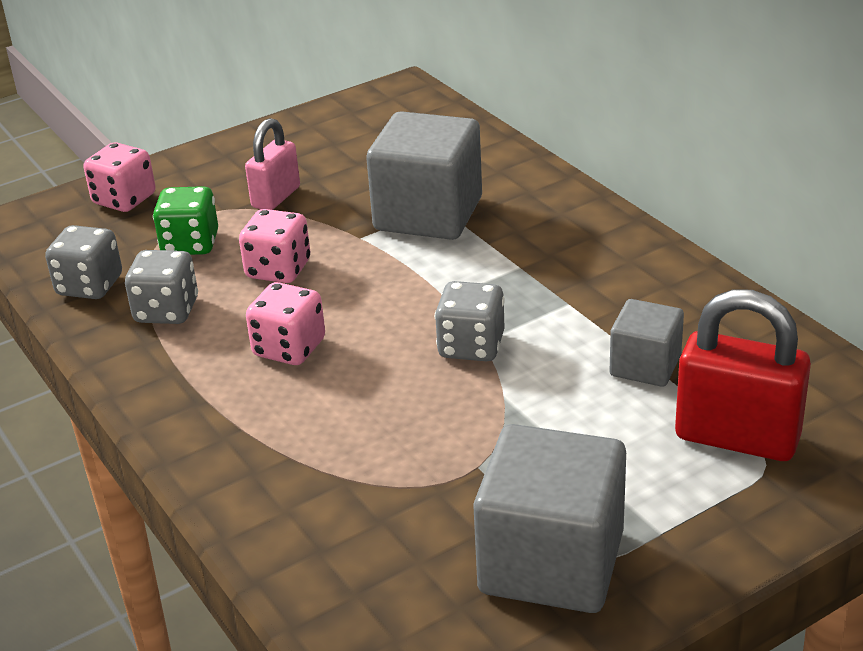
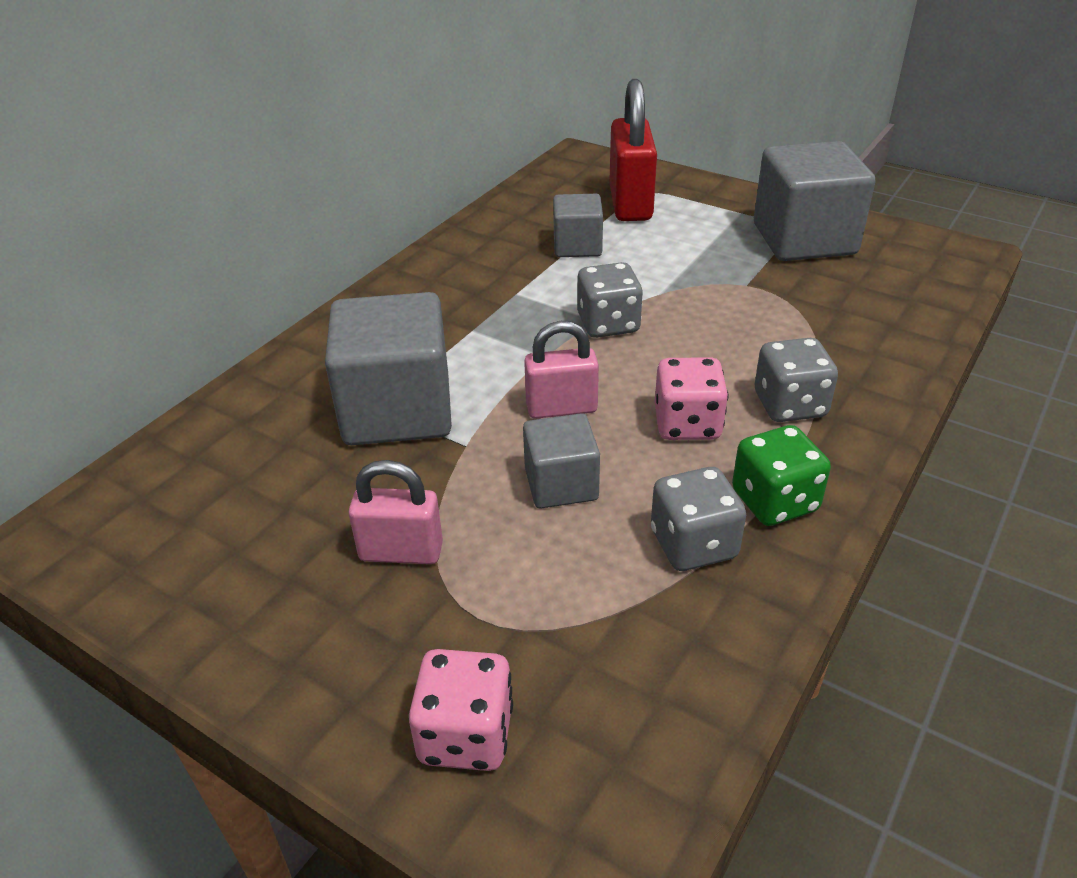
camera: 115 degrees left, 5 degrees up
grey dice [45,225,122,299] -> grey dice moved to [755,338,838,422]
green dice [153,186,218,255] -> green dice moved to [732,425,831,526]
pink dice [239,209,310,283] -> grey cube [523,413,600,508]
none -> pink padlock [524,321,599,419]

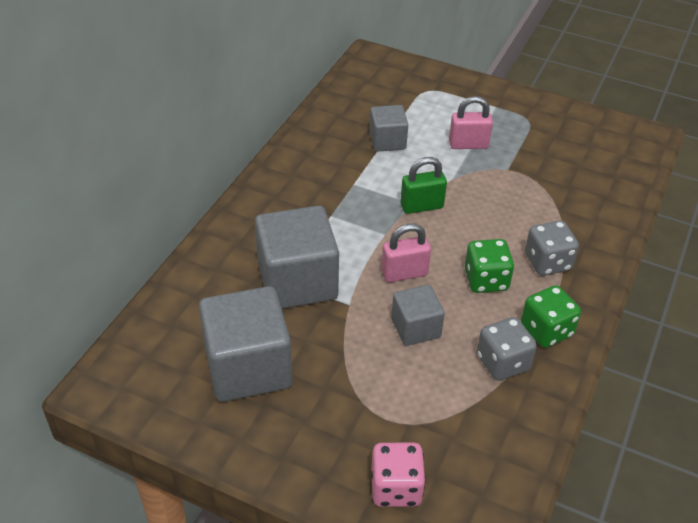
camera: 10 degrees left, 5 degrees up
pink padlock [349,460,443,564] -> pink padlock moved to [449,96,493,149]
grey dice [577,262,643,338] -> green padlock [400,157,447,214]
red padlock [609,79,657,221] -> none
pink dice [655,357,728,440] -> green dice [465,239,514,293]
grey cube [754,141,875,261] -> grey cube moved to [199,286,292,402]

